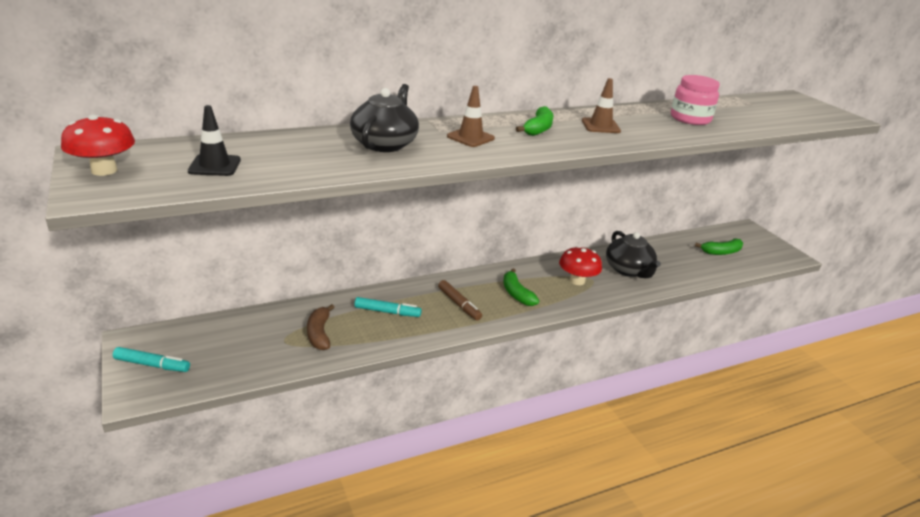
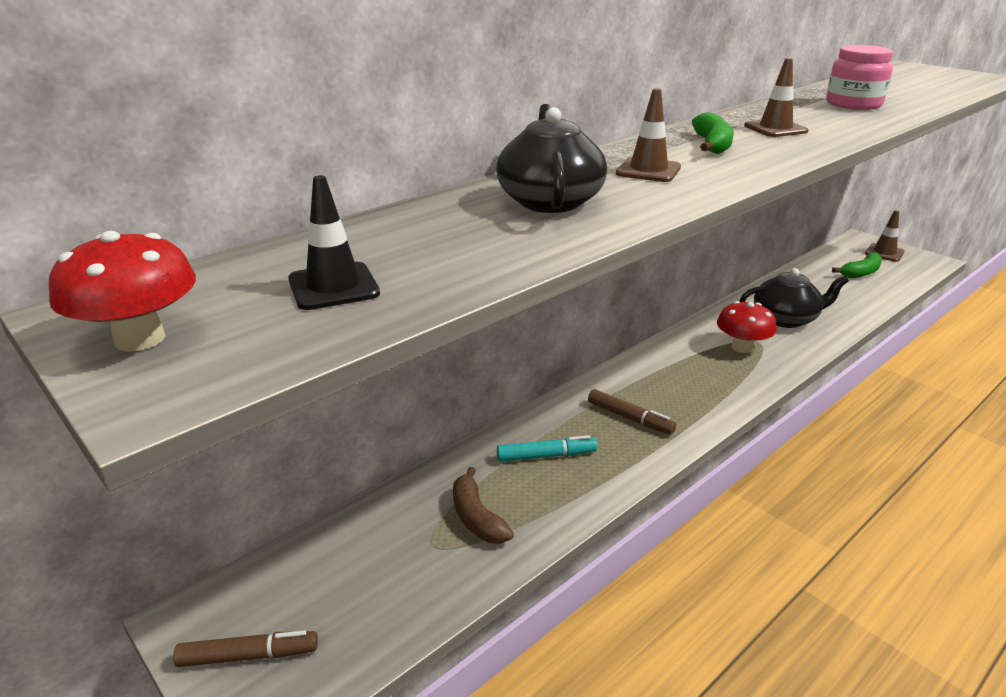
camera: 15 degrees left, 0 degrees up
turquoise marker [113,347,190,372] -> brown marker [173,630,318,667]
green banana [503,268,539,306] -> none
black teapot [606,231,661,278] -> black teapot turned 60 degrees counterclockwise [739,268,849,328]
none -> brown traffic cone [865,210,905,262]

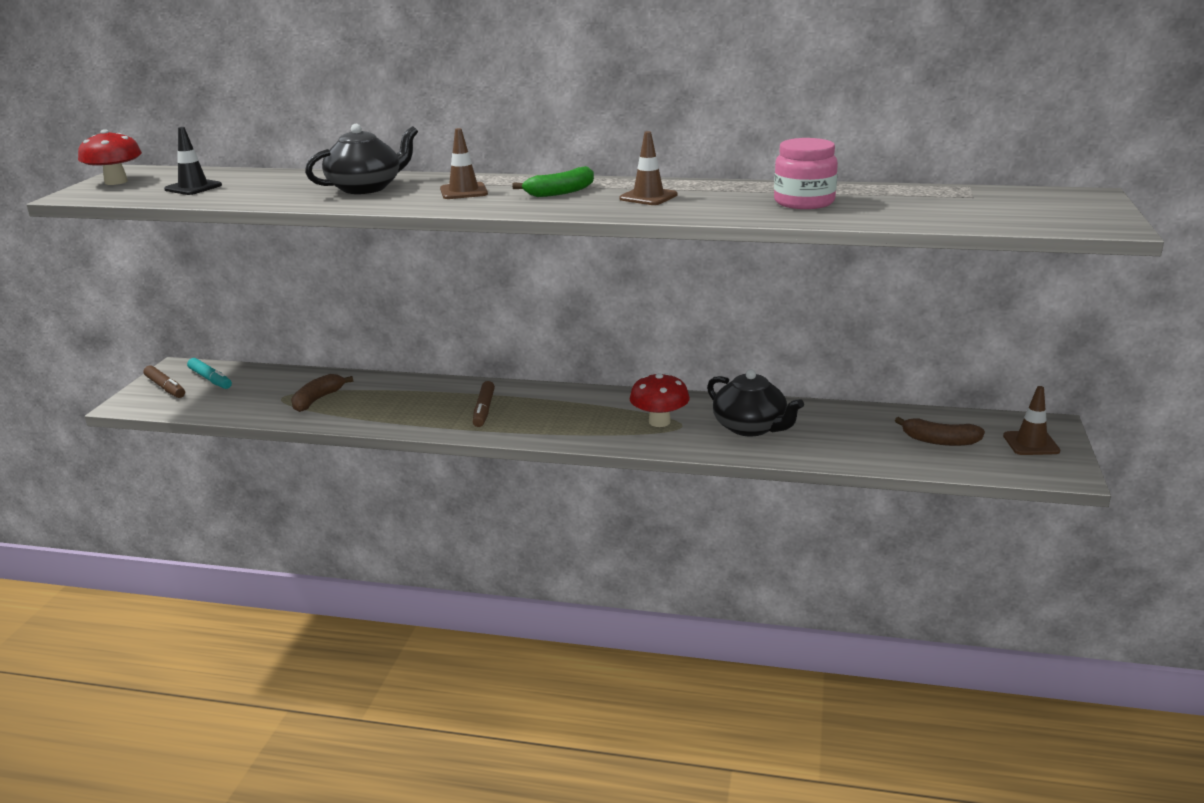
camera: 55 degrees right, 5 degrees down
turquoise marker [497,435,597,462] -> turquoise marker moved to [187,358,232,389]
green banana [832,252,882,278] -> brown banana [895,417,985,446]

